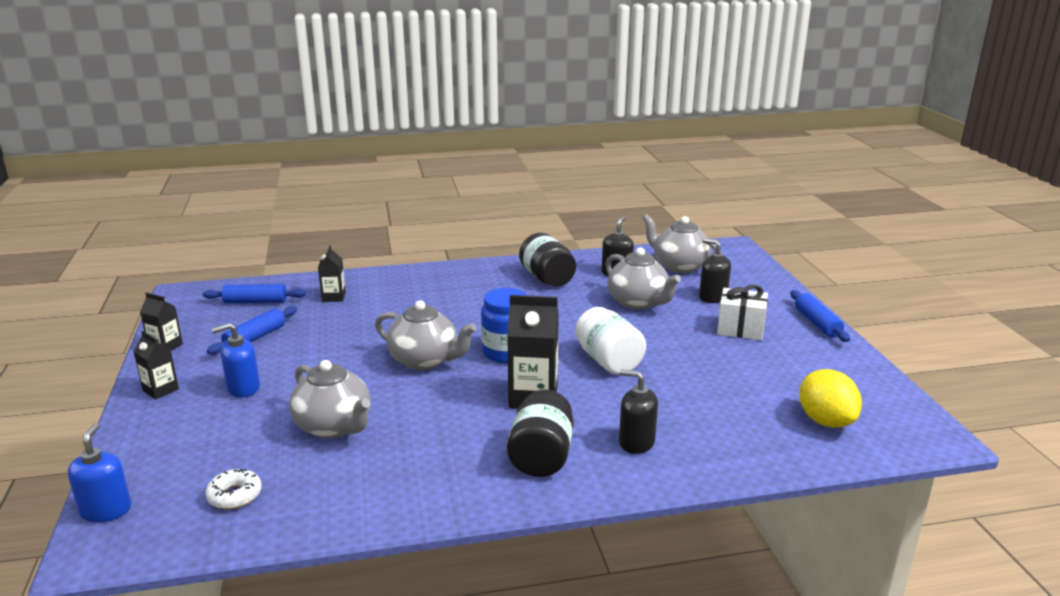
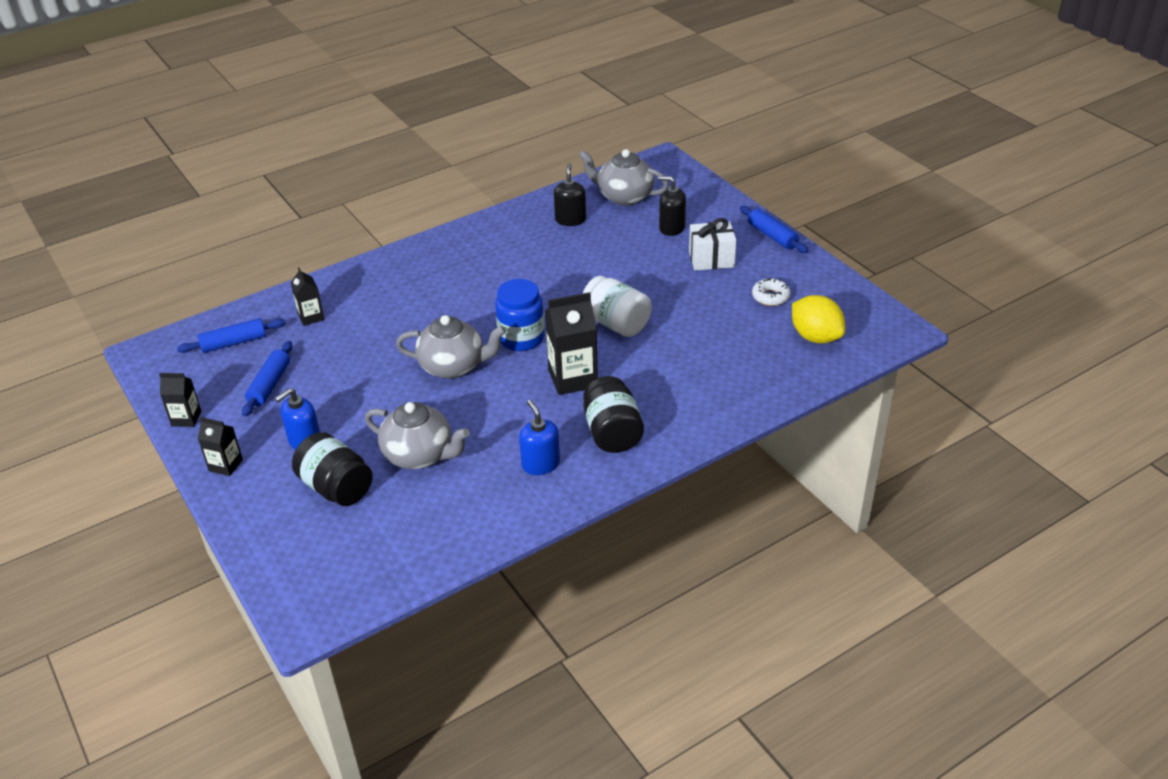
camera: 20 degrees left, 15 degrees up
blue soap dispenser [68,423,131,522] -> blue soap dispenser moved to [519,400,560,475]
white donut [205,469,262,509] -> white donut moved to [752,278,790,306]
black jar [519,233,576,287] -> black jar moved to [292,432,373,506]
grey teapot [605,248,681,310] -> none
black soap dispenser [619,370,658,454] -> none

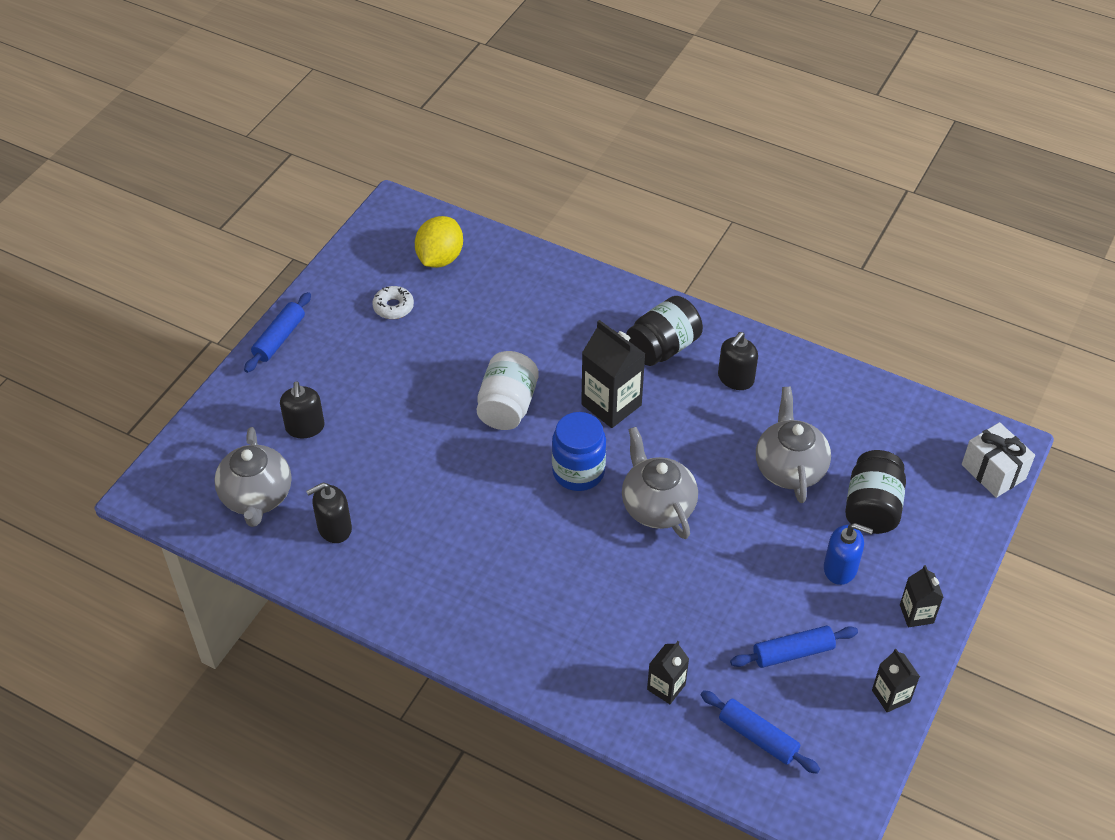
camera: 120 degrees left, 10 degrees up
blue soap dispenser [519,400,560,475] -> black soap dispenser [718,332,758,390]
white gift [689,218,737,270] -> white gift moved to [962,422,1035,498]

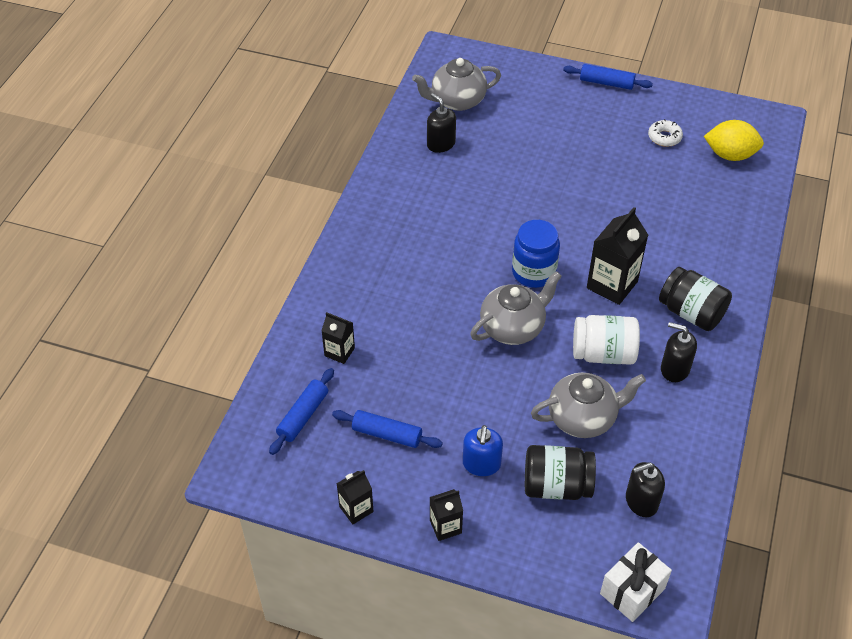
camera: 80 degrees right, 0 degrees up
black soap dispenser [280,381,325,438] -> black soap dispenser moved to [626,462,665,517]
white jar [477,351,539,430] -> white jar moved to [573,315,640,365]
blue rolling pin [730,626,858,668] -> blue rolling pin turned 45 degrees counterclockwise [332,410,443,448]

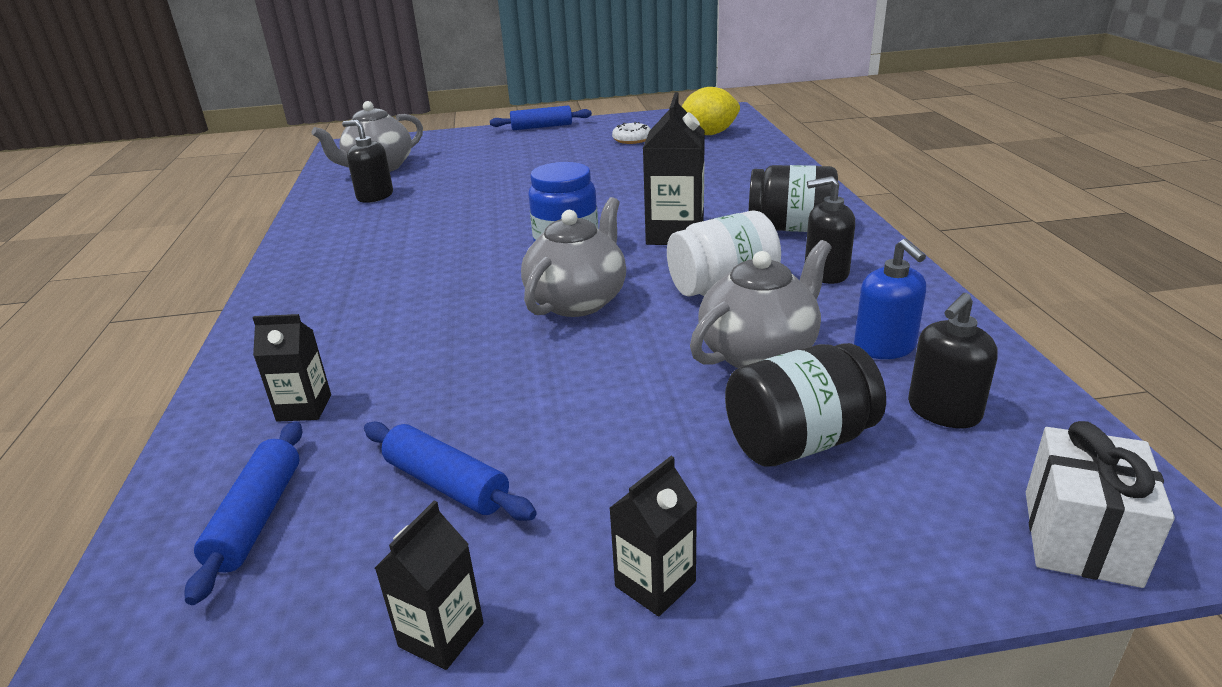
camera: 25 degrees left, 20 degrees down
blue rolling pin [332,410,443,448] -> blue rolling pin turned 45 degrees clockwise [364,421,537,521]
blue soap dispenser [463,425,503,476] -> blue soap dispenser moved to [854,239,926,359]

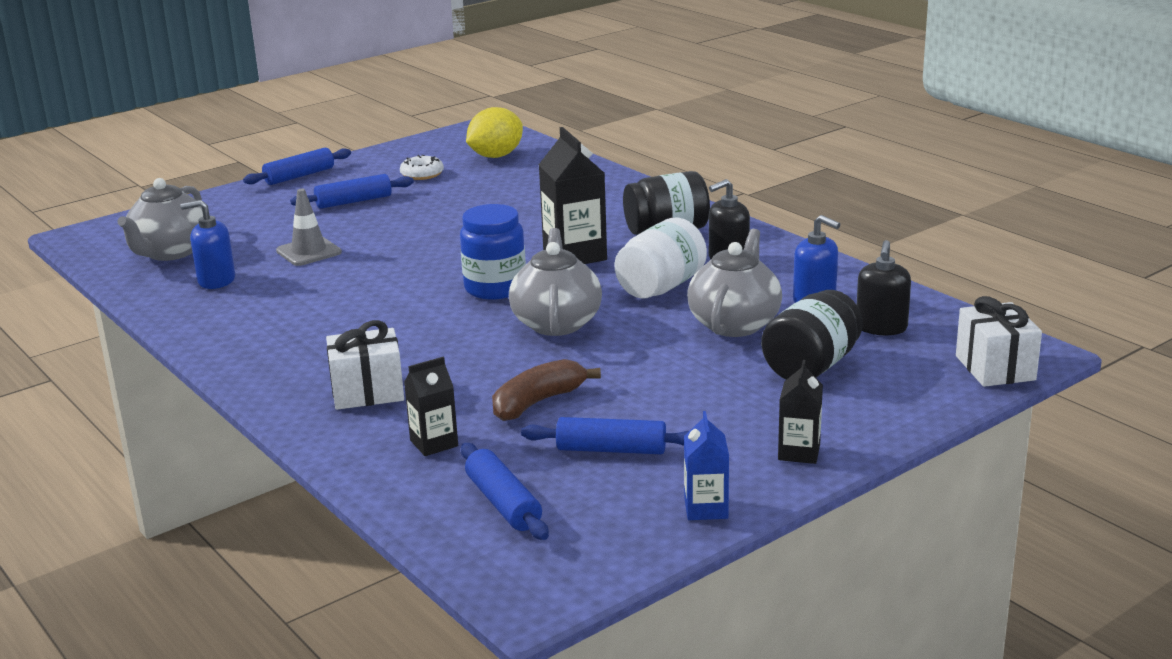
camera: 30 degrees left, 5 degrees down
black soap dispenser [342,120,393,203] -> blue soap dispenser [180,200,235,289]
black carton [375,501,484,670] -> blue carton [684,411,729,520]
none -> grey traffic cone [276,189,342,266]
none -> blue rolling pin [290,174,414,209]
none -> white gift [326,320,404,410]
none -> brown banana [492,359,601,421]

